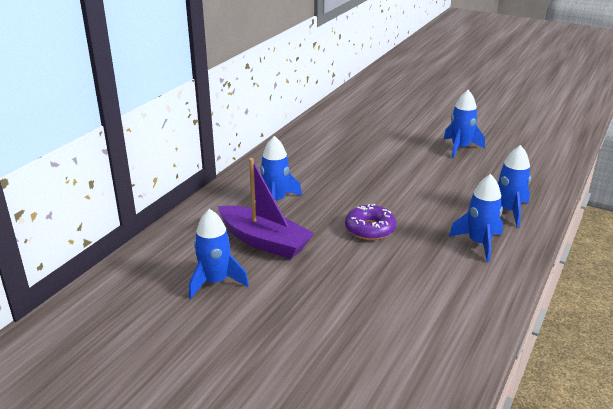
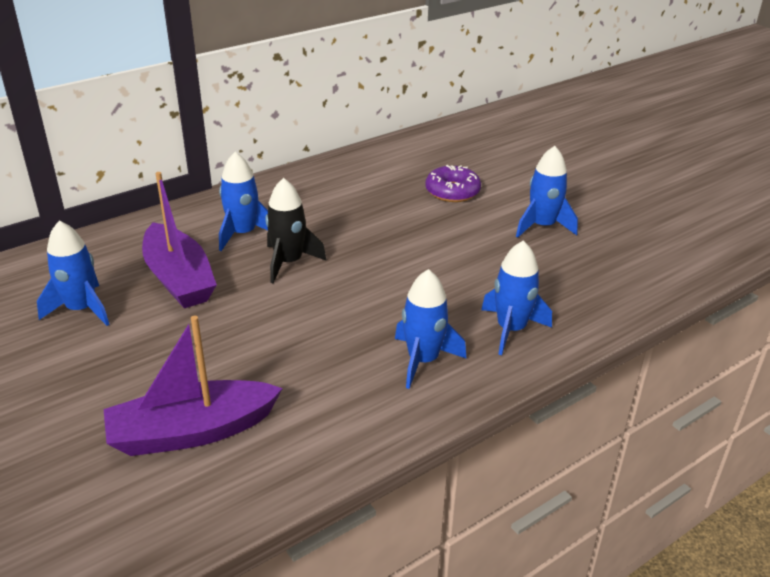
camera: 25 degrees right, 5 degrees up
purple donut [345,204,396,240] -> purple donut moved to [425,165,481,202]
none -> purple boat [104,316,283,456]
none -> black rocket [266,178,327,283]

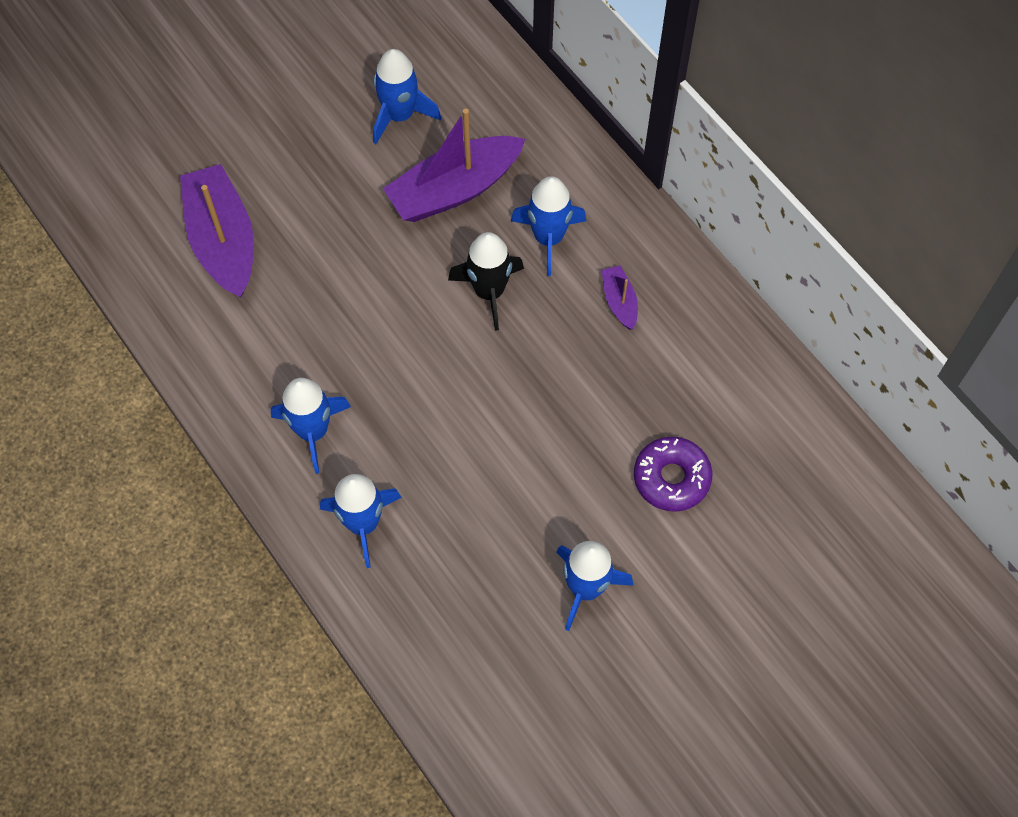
camera: 90 degrees right, 30 degrees up
none -> purple boat [601,265,638,330]

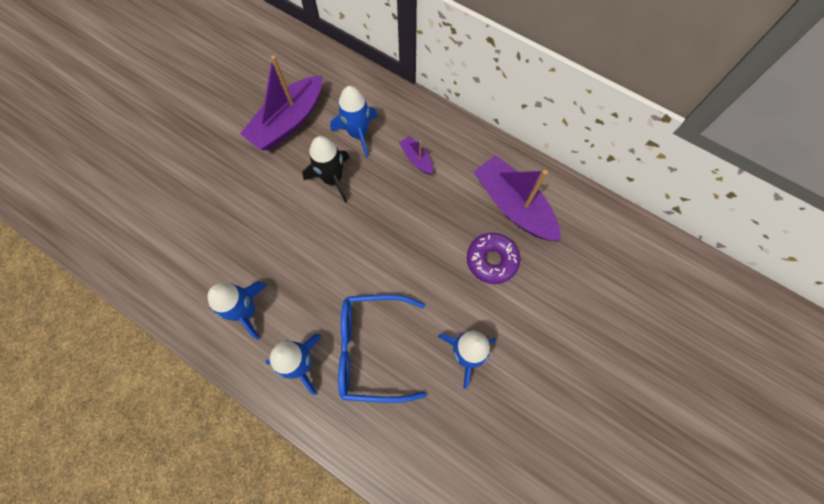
camera: 20 degrees left, 5 degrees up
purple boat [180,164,254,298] -> purple boat moved to [473,155,561,241]
blue rocket [373,49,441,144] -> none
none -> blue glasses [338,294,426,403]

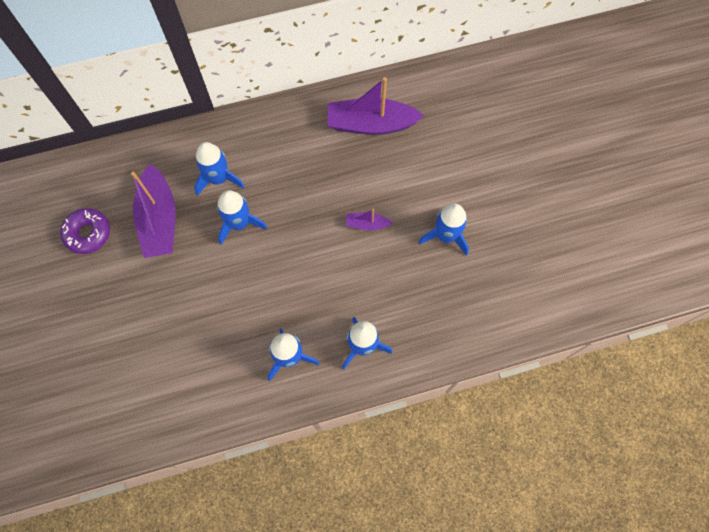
camera: 50 degrees left, 0 degrees up
black rocket [302,136,350,203] -> blue rocket [217,190,267,244]
blue glasses [338,294,426,403] -> none
purple boat [399,136,433,175] -> purple boat moved to [346,209,392,230]
purple donut [467,233,520,284] -> purple donut moved to [60,208,110,254]

